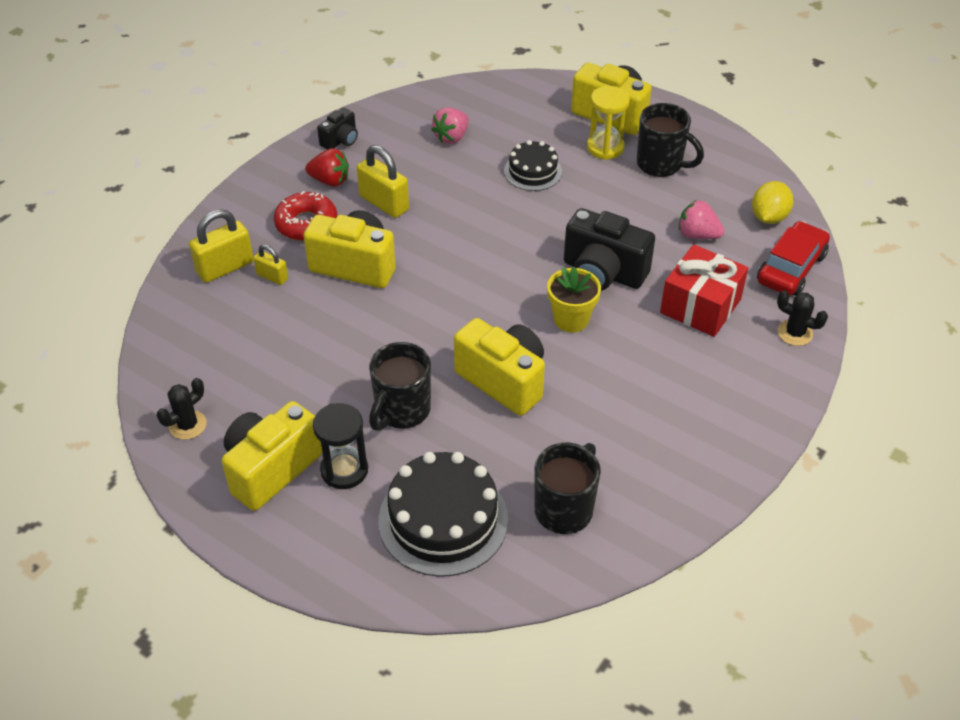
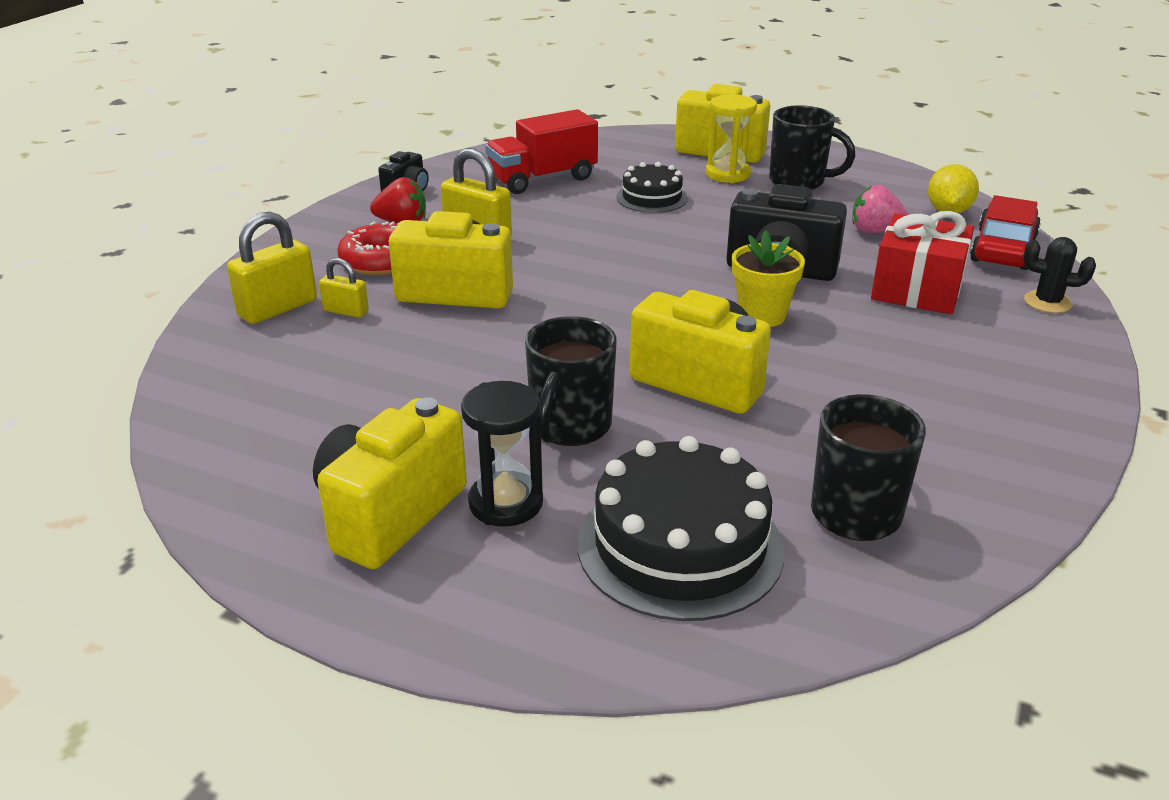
camera: 10 degrees left, 15 degrees down
black cactus [157,378,207,440] -> none
pink strawberry [431,107,469,144] -> red truck [485,109,598,194]

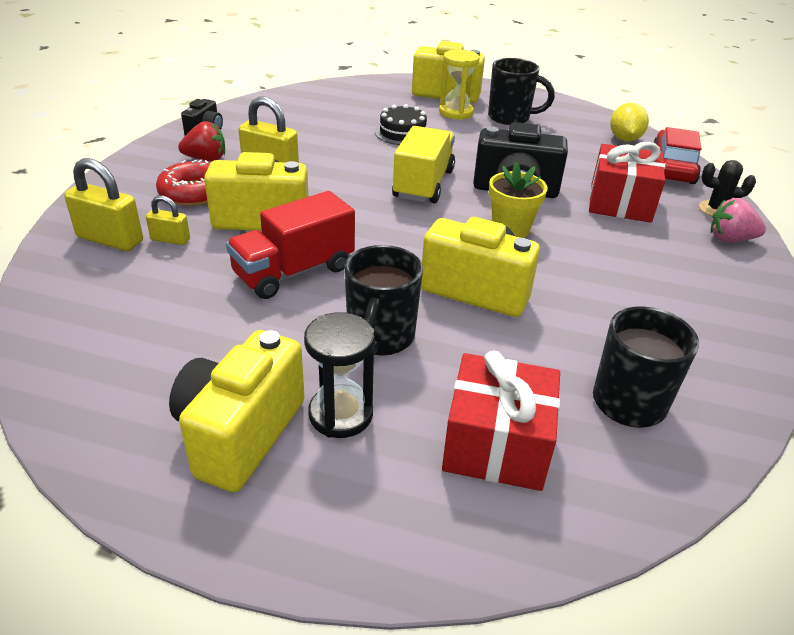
camera: 10 degrees left, 5 degrees up
yellow padlock [227,212,317,324] -> yellow padlock turned 75 degrees clockwise [64,158,143,251]
red truck [485,109,598,194] -> red truck moved to [226,191,355,299]
black cake [577,436,785,621] -> red gift [442,350,560,491]
pink strawberry [852,185,909,233] -> pink strawberry moved to [711,198,766,242]
none -> yellow truck [392,126,455,203]

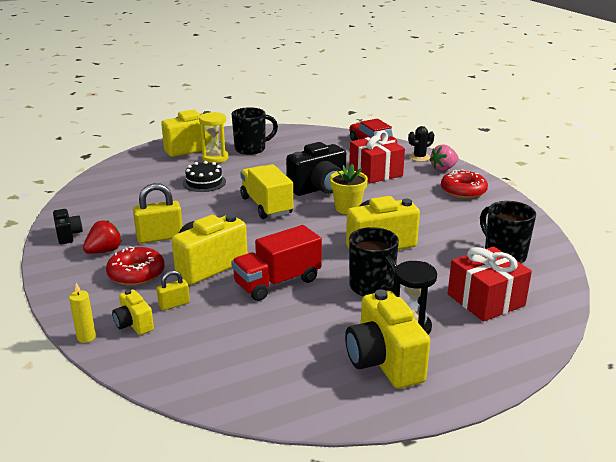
camera: 40 degrees left, 10 degrees down
yellow padlock [64,158,143,251] -> yellow camera [112,290,154,335]
red truck [226,191,355,299] -> red truck turned 45 degrees clockwise [231,225,322,301]
yellow lemon [610,103,649,141] -> none
none -> yellow candle [69,283,96,343]
none -> red donut [441,170,488,199]

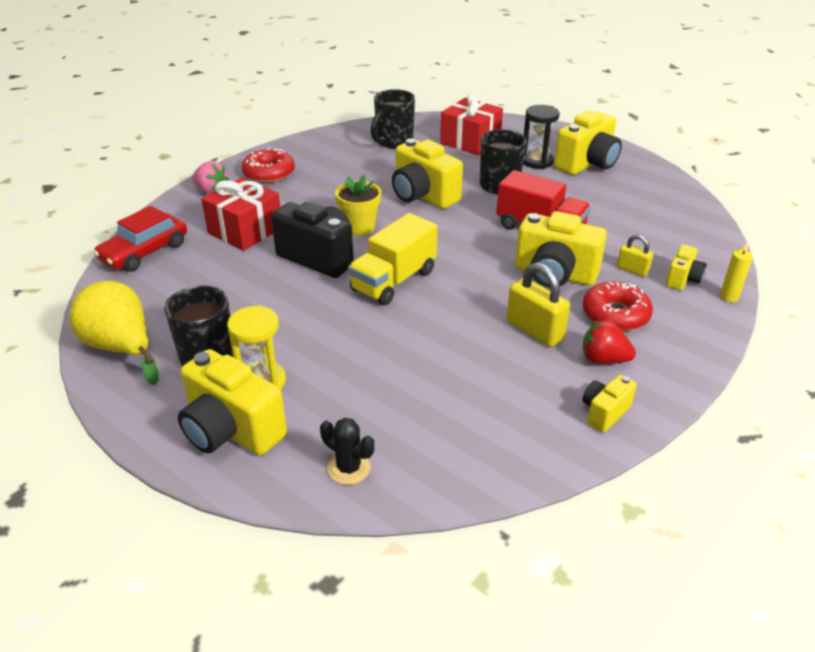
camera: 115 degrees left, 10 degrees up
black camera [53,209,83,244] -> yellow camera [582,375,637,433]
black cake [183,161,226,192] -> none
black cactus [408,126,434,162] -> black cactus moved to [320,418,374,485]
none -> yellow pear [69,281,158,385]

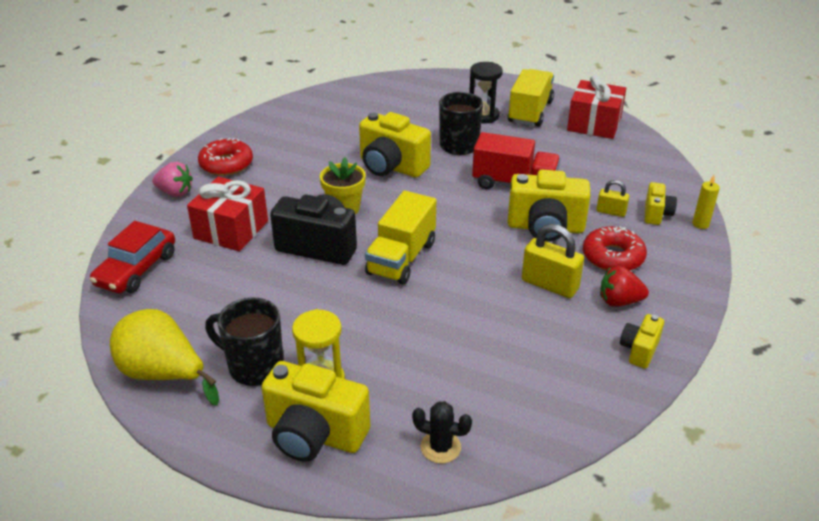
camera: 15 degrees left, 0 degrees up
black mug [370,89,415,149] -> none
red gift [440,92,503,155] -> red gift moved to [567,75,626,139]
yellow camera [554,110,622,175] -> yellow truck [508,69,554,127]

